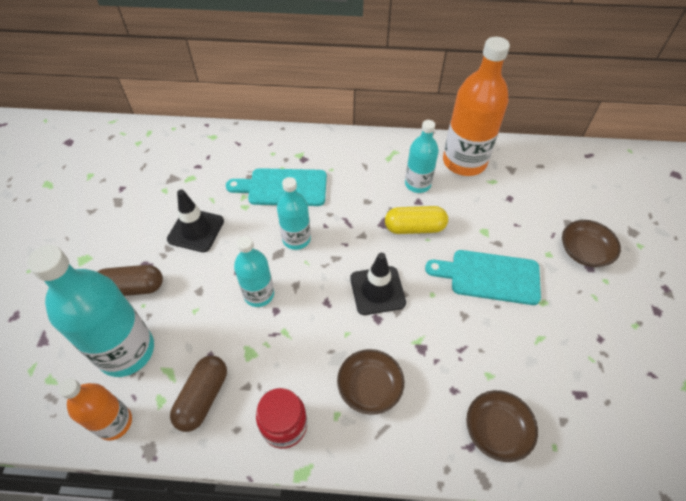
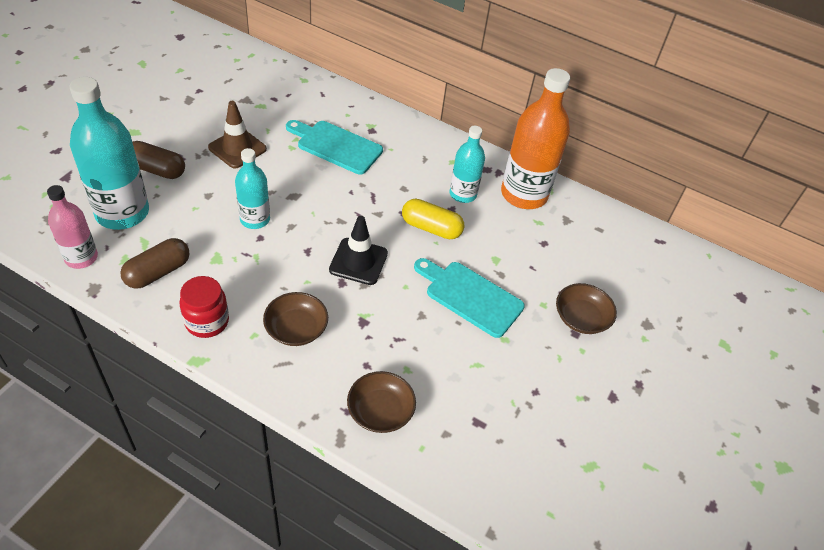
camera: 20 degrees right, 5 degrees down
orange bottle [58,378,132,441] -> pink bottle [47,185,98,269]
black traffic cone [167,189,224,252] -> brown traffic cone [208,101,267,168]
turquoise bottle [277,177,311,250] -> none

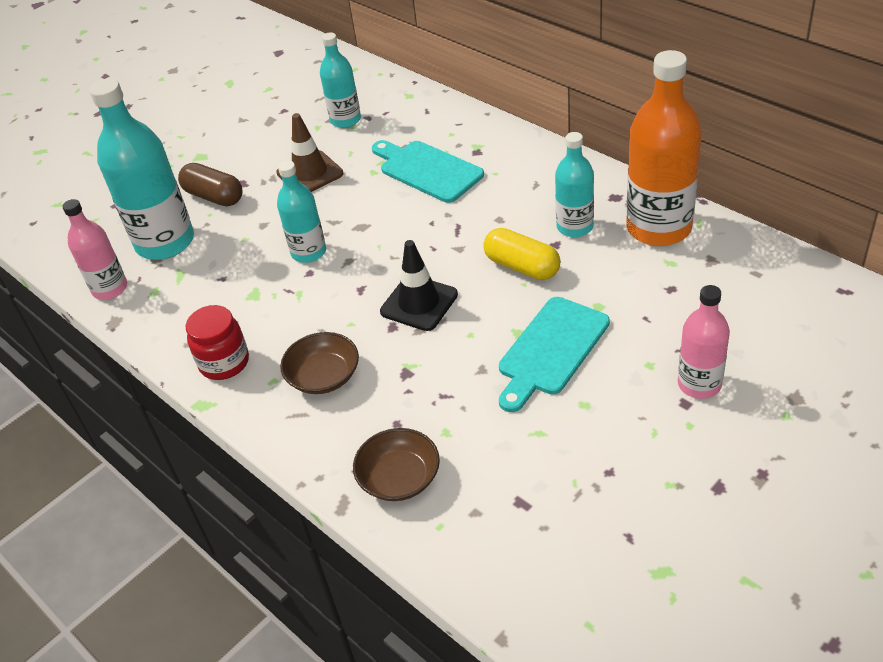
camera: 25 degrees right, 5 degrees down
brown capsule [120,238,189,289] -> none
turquoise cutting board [414,258,525,338] -> turquoise cutting board turned 105 degrees counterclockwise [499,297,610,412]
brown bowl [556,283,617,334] -> pink bottle [678,285,730,399]
none -> turquoise bottle [320,32,361,128]

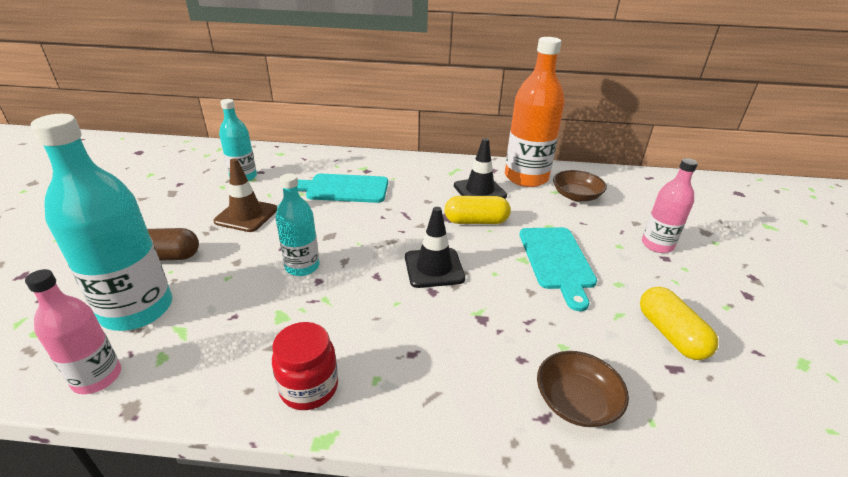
camera: 45 degrees left, 10 degrees down
brown bowl [280,332,359,394] -> brown bowl moved to [553,170,607,202]
turquoise bottle [555,132,594,237] -> black traffic cone [454,138,507,199]
none -> yellow capsule [640,287,718,360]

